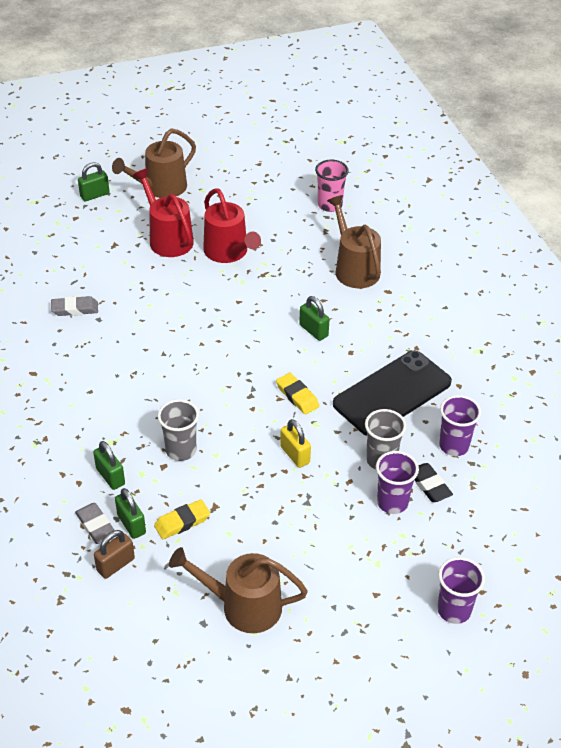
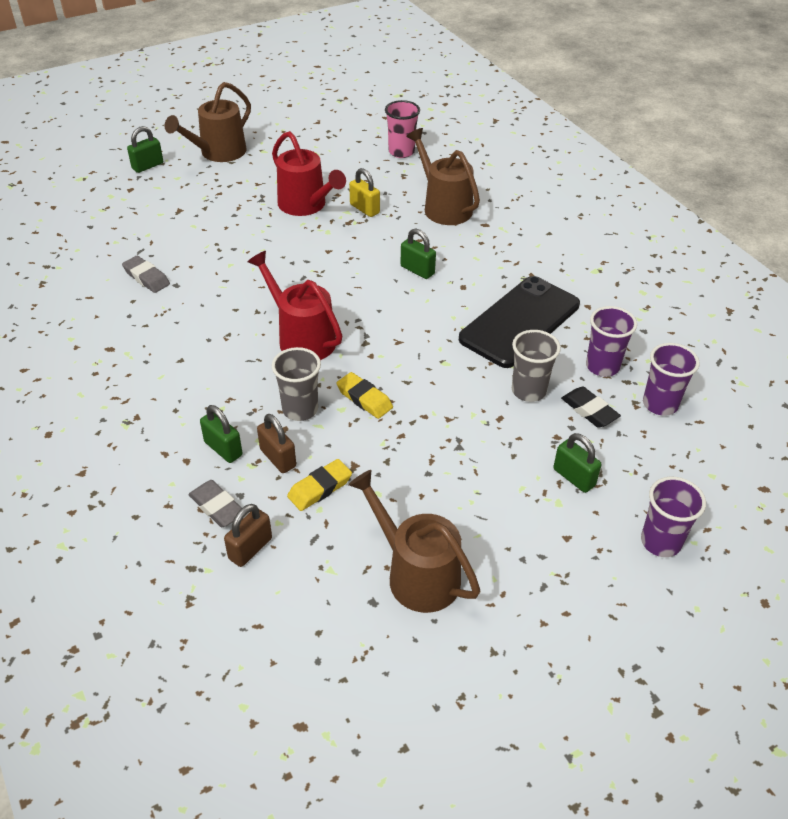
camera: 10 degrees left, 0 degrees up
grey eraser [51,296,98,316] -> grey eraser turned 60 degrees clockwise [122,256,170,293]
green padlock [115,488,146,539] -> green padlock moved to [553,433,602,493]
red watering can [133,168,194,257] -> red watering can moved to [247,251,342,360]
brown watering can [169,547,308,633] -> brown watering can turned 45 degrees clockwise [348,470,480,613]
yellow eraser [276,373,319,414] -> yellow eraser moved to [336,372,393,419]
yellow padlock [280,419,311,468] -> yellow padlock moved to [349,168,380,217]
purple cup [376,451,419,514] -> purple cup moved to [643,343,700,416]
none -> brown padlock [257,414,296,473]

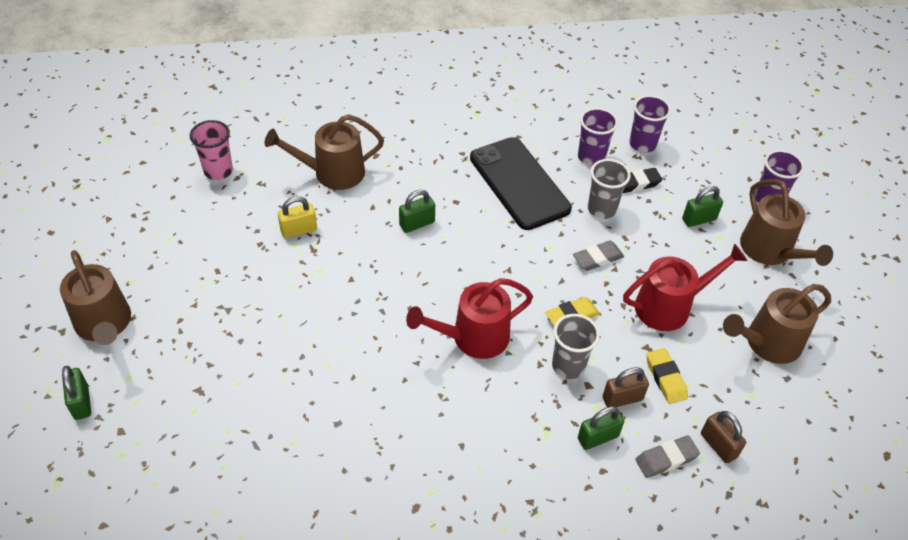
camera: 70 degrees left, 5 degrees up
grey eraser [122,256,170,293] -> grey eraser moved to [573,241,624,271]
red watering can [272,131,346,216] -> red watering can moved to [623,244,747,331]
none -> brown watering can [740,179,833,266]

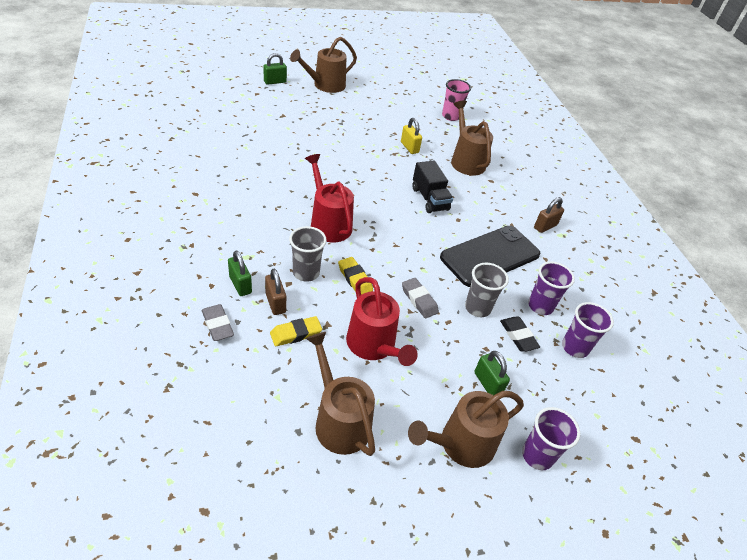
camera: 80 degrees right, 5 degrees down
green padlock [399,189,435,233] -> black truck [412,161,453,213]
brown padlock [701,411,746,463] -> brown padlock moved to [534,197,564,233]

